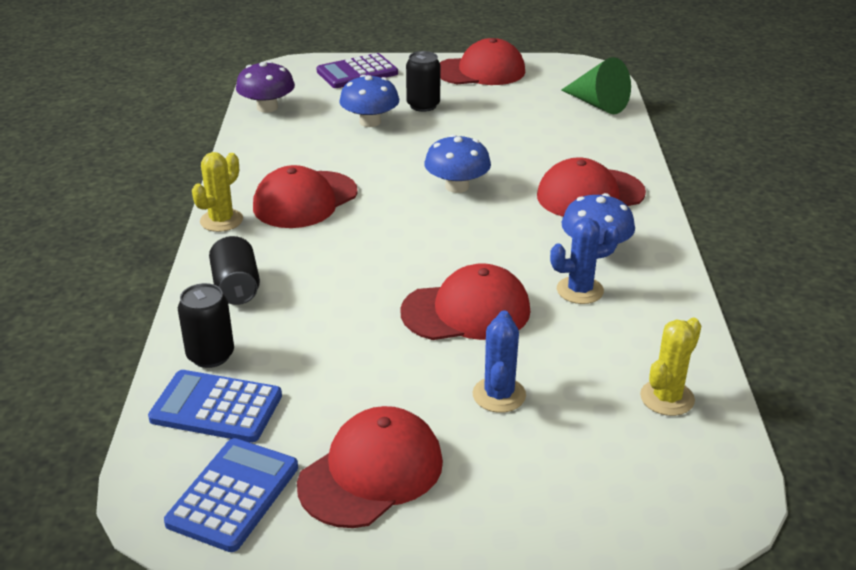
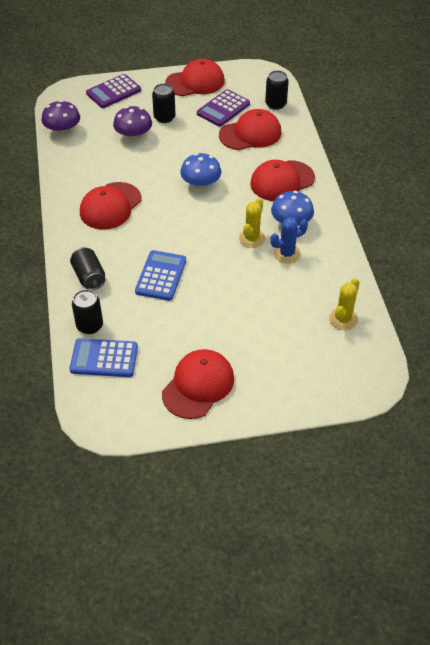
camera: 10 degrees left, 15 degrees up
blue calculator [164,438,298,552] -> blue calculator moved to [135,250,186,301]
yellow cactus [192,152,243,232] -> yellow cactus moved to [239,198,266,248]
blue mushroom [339,75,399,127] -> purple mushroom [113,106,152,141]
red cap [400,263,530,340] -> red cap moved to [219,109,281,150]
blue cactus [473,310,526,413] -> none
green cone [561,57,631,114] -> black can [265,70,289,110]
none -> purple calculator [197,89,250,127]

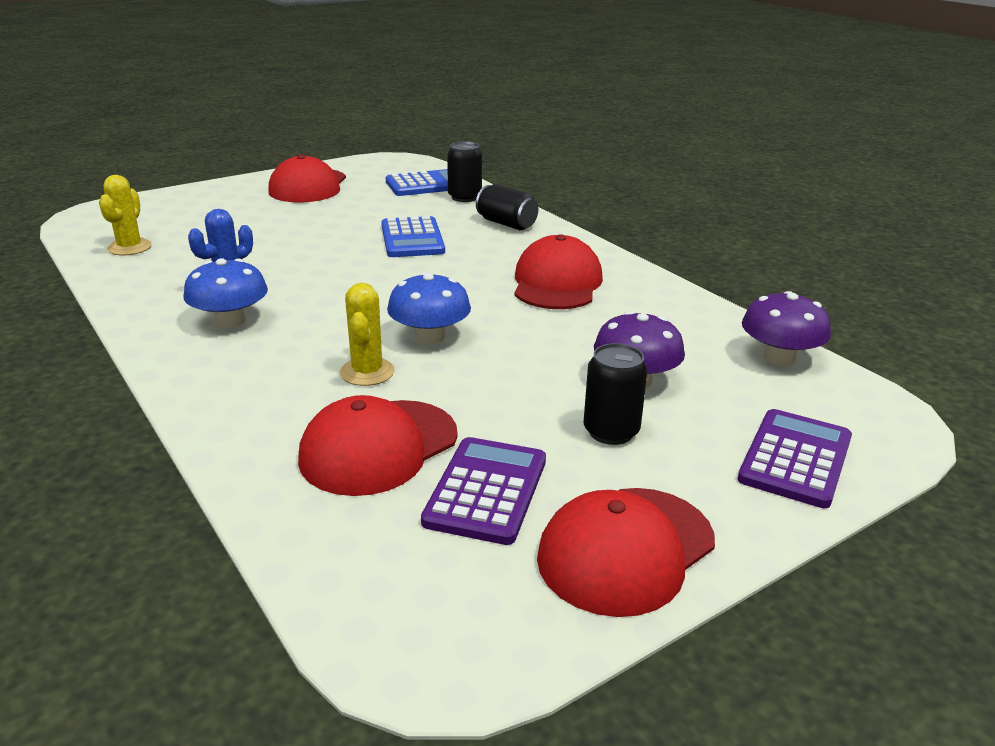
camera: 155 degrees right, 20 degrees down
yellow cactus [239,198,266,248] -> yellow cactus moved to [340,283,395,386]
red cap [250,160,315,201] -> none
black can [265,70,289,110] -> none

